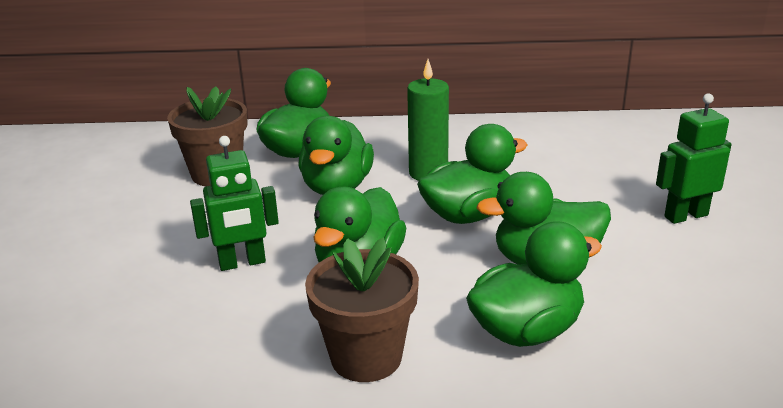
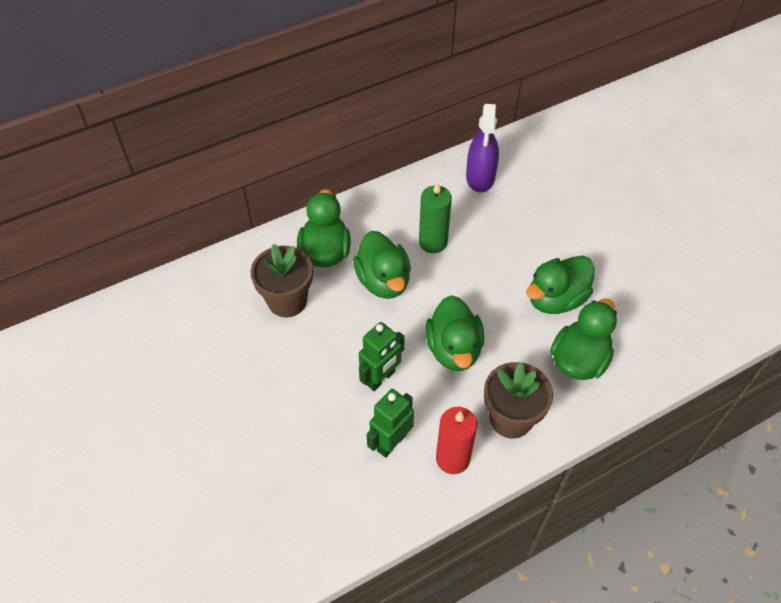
camera: 30 degrees left, 25 degrees up
green duck [417,124,527,224] -> none
green robot [656,93,732,224] -> green robot moved to [367,389,414,458]
none -> red candle [436,407,477,474]
none -> purple spray bottle [466,104,499,192]

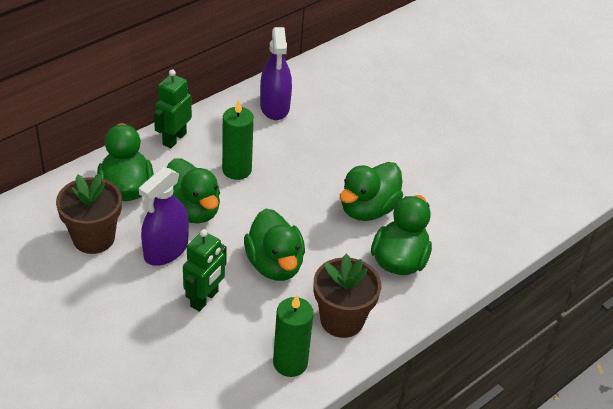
camera: 15 degrees left, 10 degrees down
green robot [367,389,414,458] -> green robot moved to [154,69,192,148]
red candle [436,407,477,474] -> green candle [273,295,314,377]
none -> purple spray bottle [139,167,189,266]

